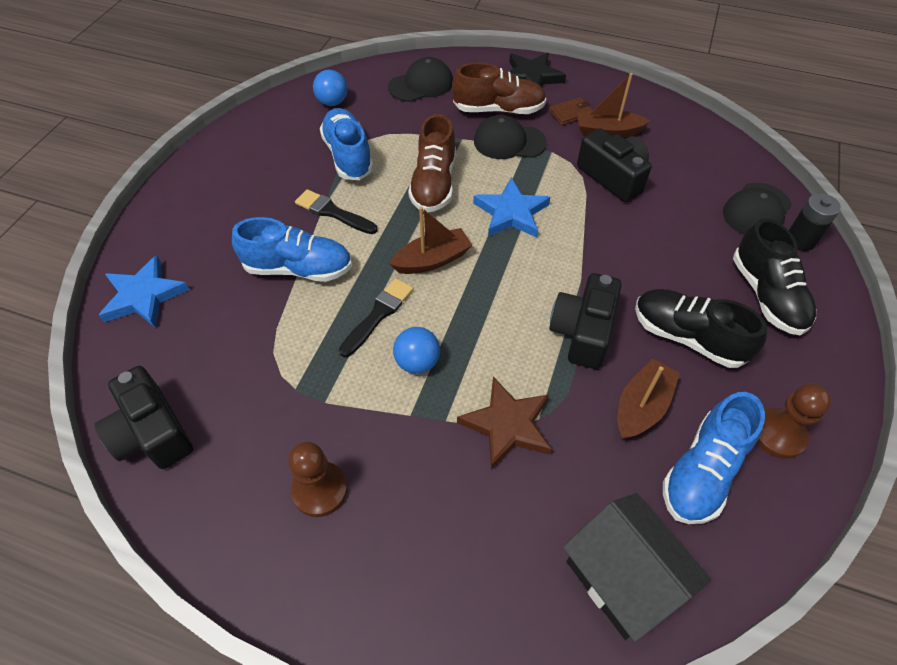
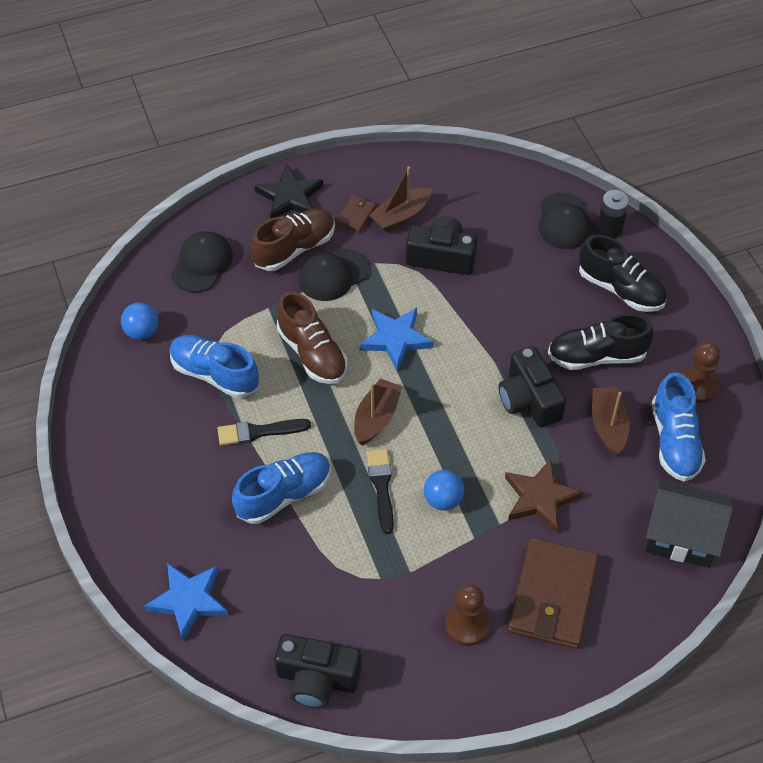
camera: 40 degrees left, 0 degrees up
none -> brown wallet [508,538,599,649]

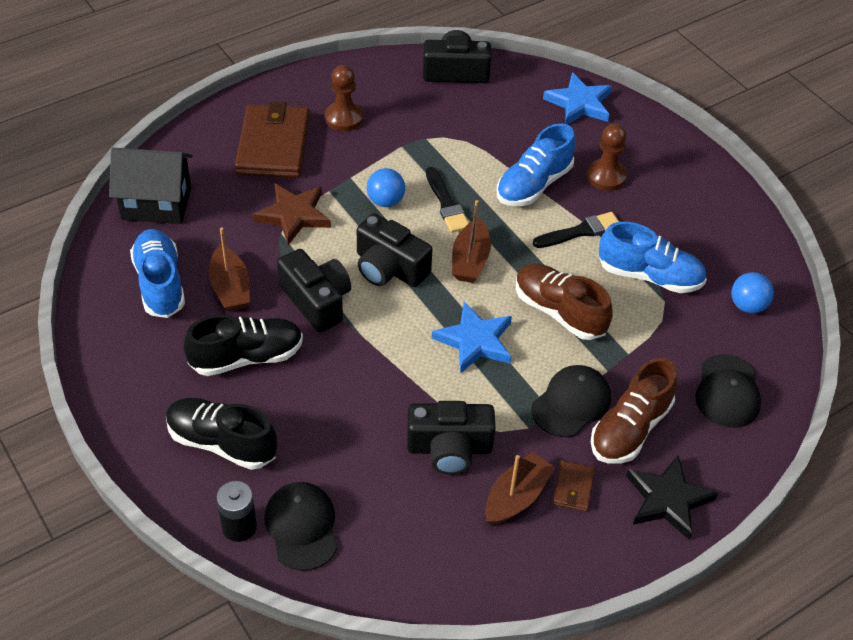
camera: 165 degrees right, 5 degrees down
brown pawn [681,342,721,403] -> brown pawn moved to [587,124,627,191]
none -> black camera [357,213,432,287]

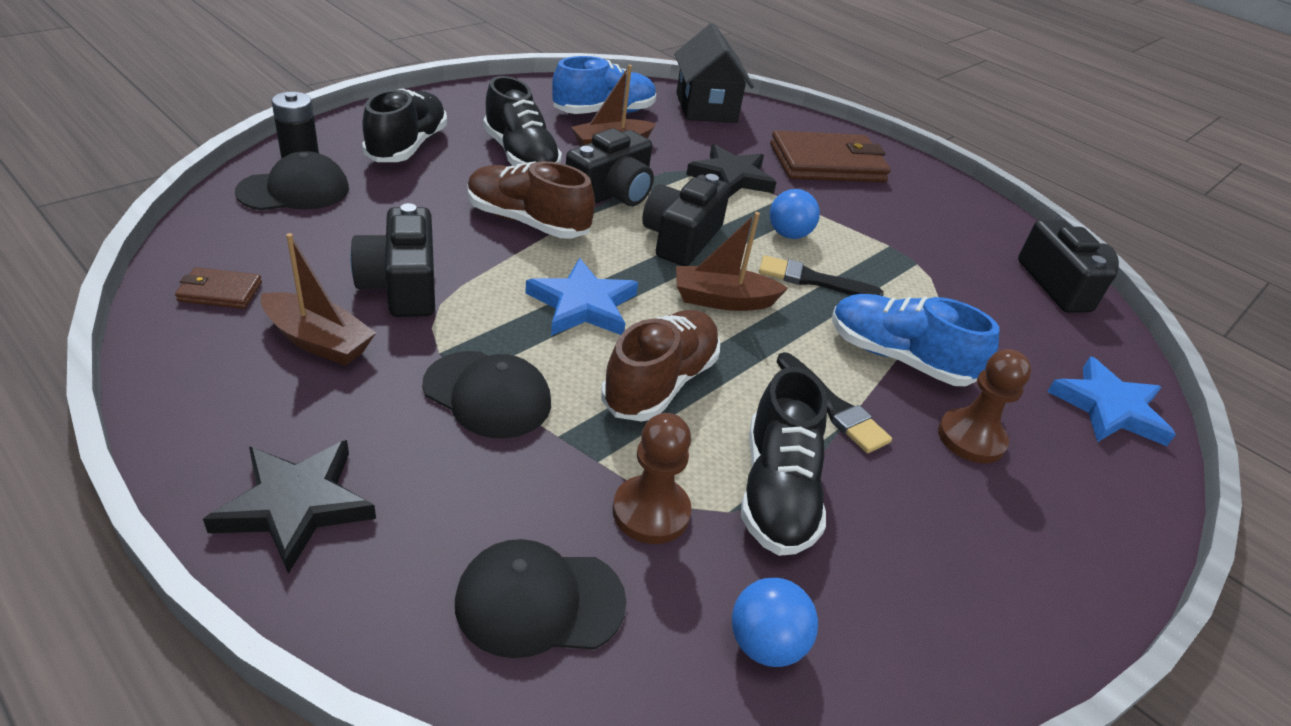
camera: 75 degrees right, 10 degrees down
brown star [253,184,331,245] -> black star [686,144,776,197]
brown pawn [325,65,363,131] -> brown pawn moved to [613,413,692,544]
black brush [426,167,469,233] -> black brush turned 45 degrees clockwise [759,255,884,296]
brown wallet [553,460,595,512] -> brown wallet moved to [175,267,262,309]
brown shoe [591,358,677,464] -> brown shoe moved to [468,161,595,238]
blue shoe [599,222,707,293] -> black shoe [741,367,828,556]

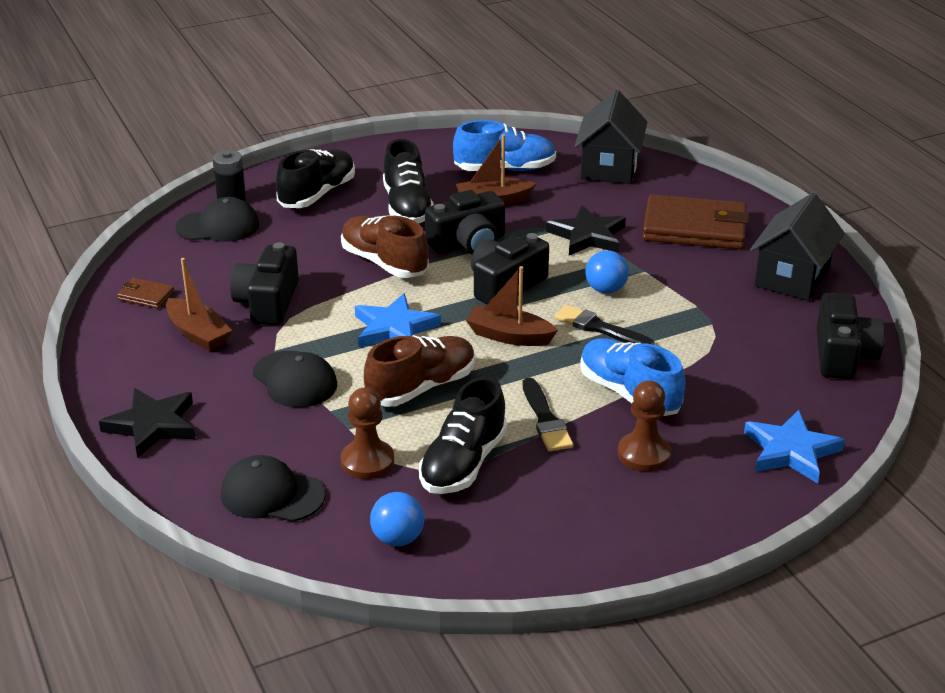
camera: 25 degrees right, 5 degrees down
none -> black house [750,193,845,301]

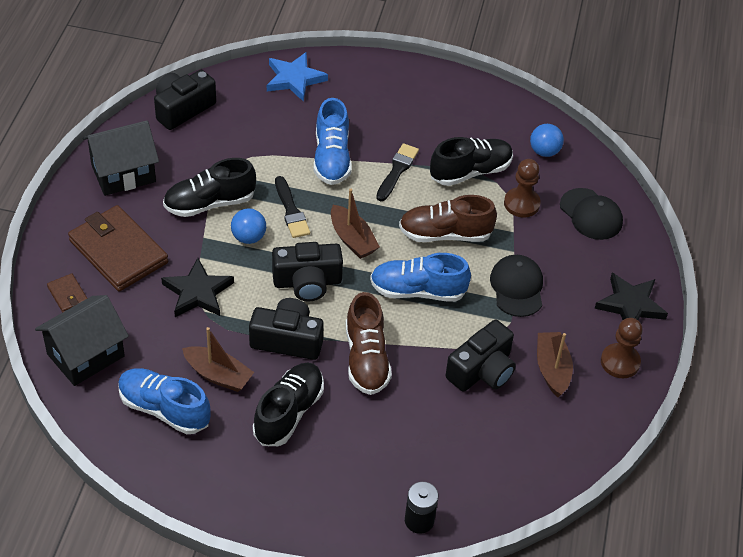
camera: 145 degrees left, 15 degrees up
brown wallet [117,278,175,308] -> brown wallet moved to [47,273,87,313]
black cap [175,197,259,242] -> none
black shoe [276,149,355,208] -> black shoe moved to [163,158,256,217]
blue star [355,293,441,347] -> blue shoe [370,253,471,302]
brown pawn [618,380,671,472] -> brown pawn moved to [601,318,643,378]

